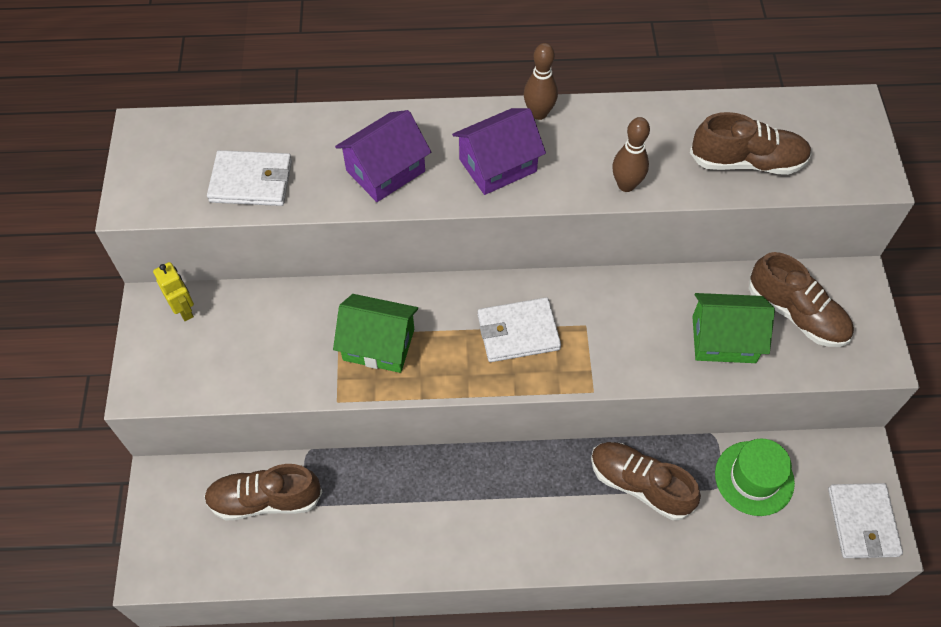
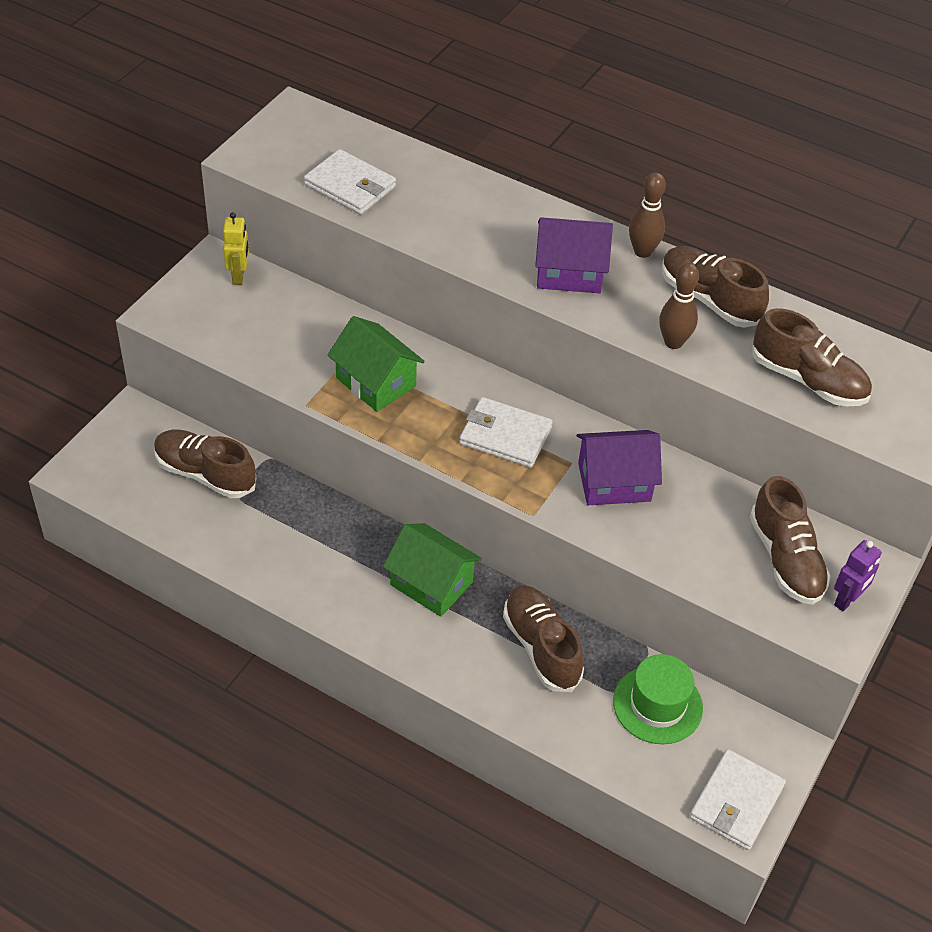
camera: 30 degrees right, 10 degrees down
purple house [335,110,431,202] -> purple house moved to [577,430,662,505]
green house [692,293,775,363] -> green house moved to [383,523,482,617]
none -> brown shoe [662,246,769,328]
none -> purple robot [834,540,882,611]

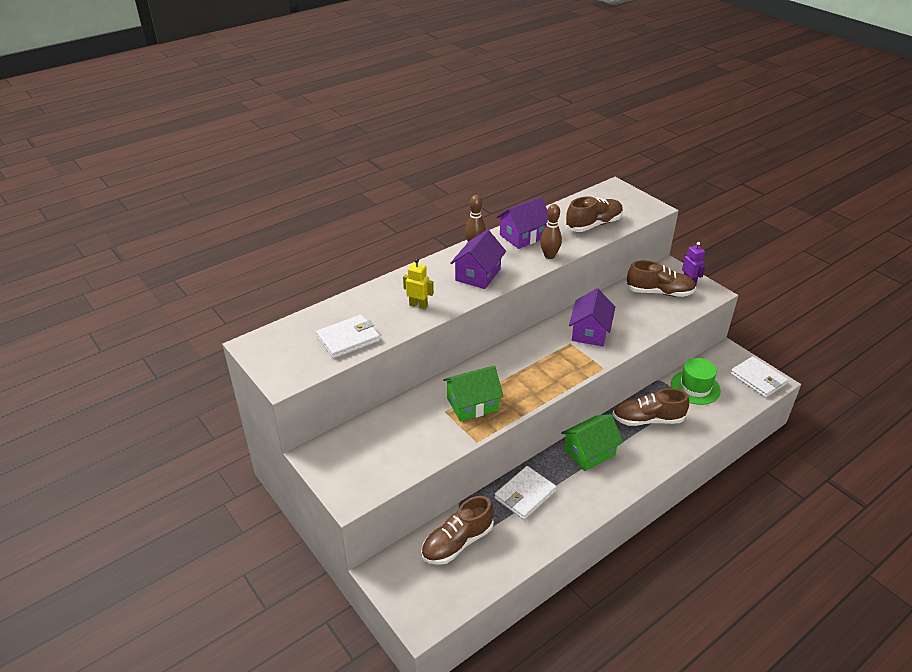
camera: 65 degrees left, 10 degrees down
yellow robot [223,212,249,285] -> yellow robot moved to [403,259,434,309]
white wallet [459,397,553,468] -> white wallet moved to [494,466,557,520]
brown shoe [662,246,769,328] -> purple house [496,197,548,249]

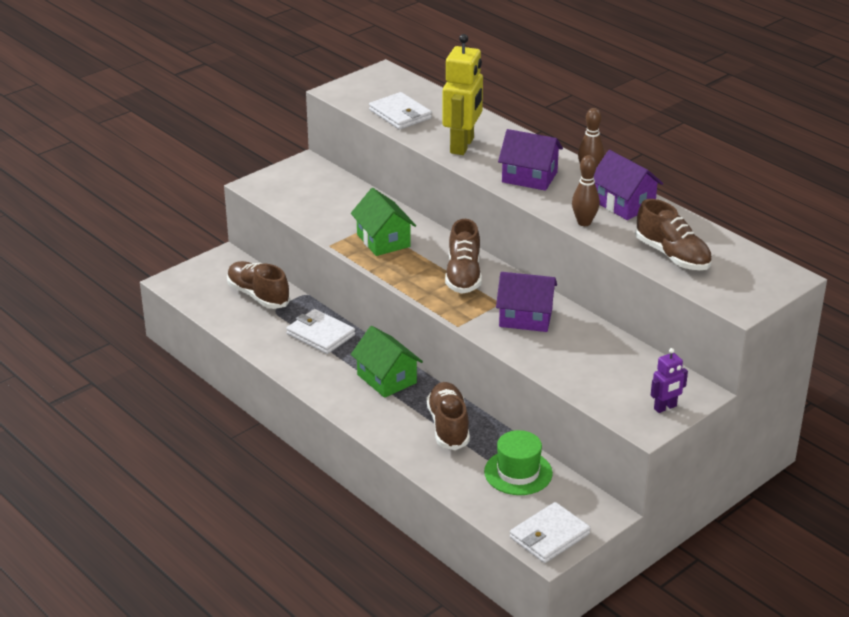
camera: 85 degrees right, 5 degrees down
yellow robot [403,259,434,309] -> yellow robot [442,34,483,155], size x1.94
brown shoe [626,260,696,297] -> brown shoe moved to [445,219,482,294]

